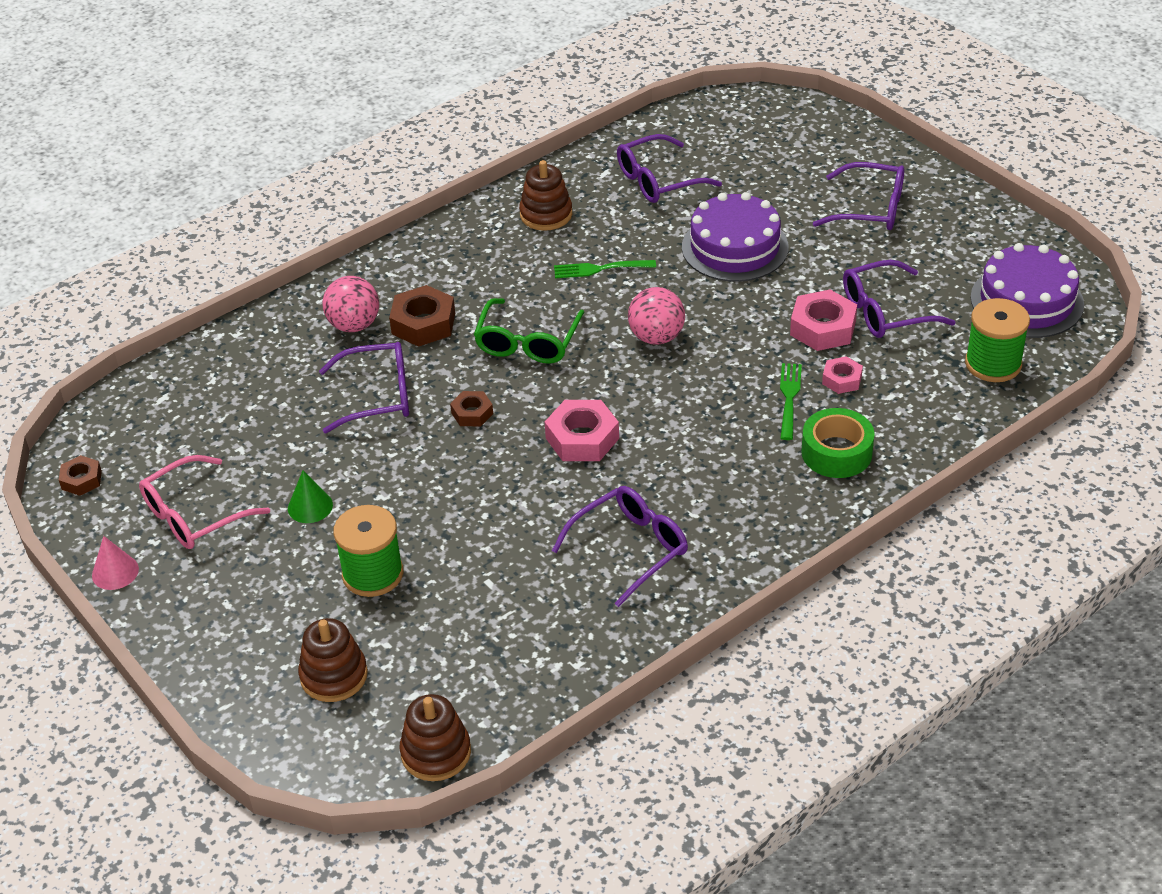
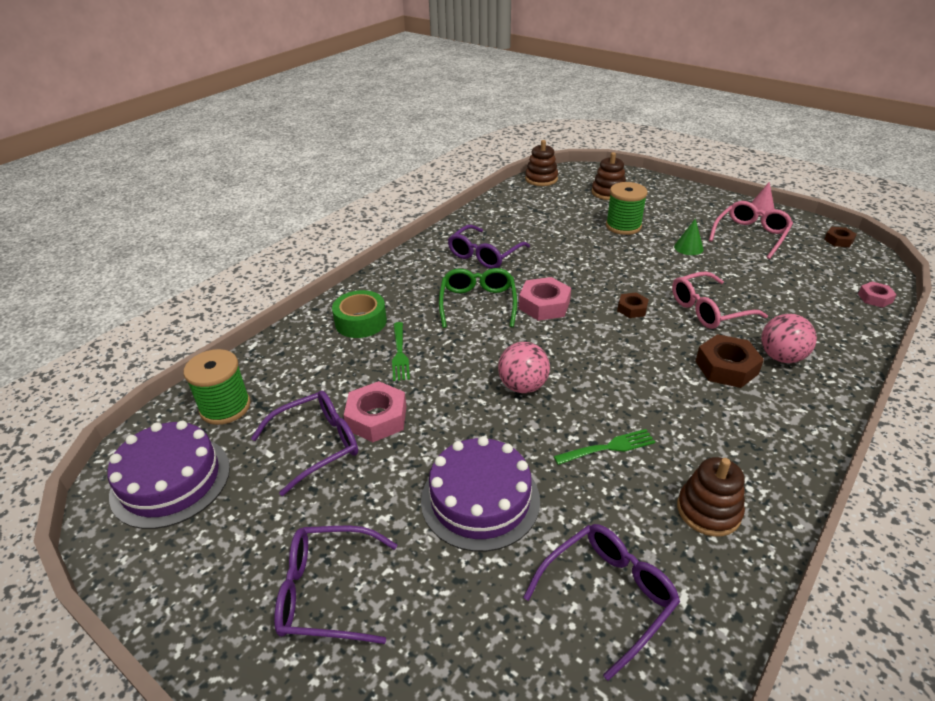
camera: 165 degrees right, 5 degrees down
purple glasses [319,342,409,433] -> pink glasses [672,271,768,329]
green glasses [474,298,585,364] -> green glasses moved to [439,268,517,328]
pink nut [822,356,863,394] -> pink nut moved to [858,282,897,308]

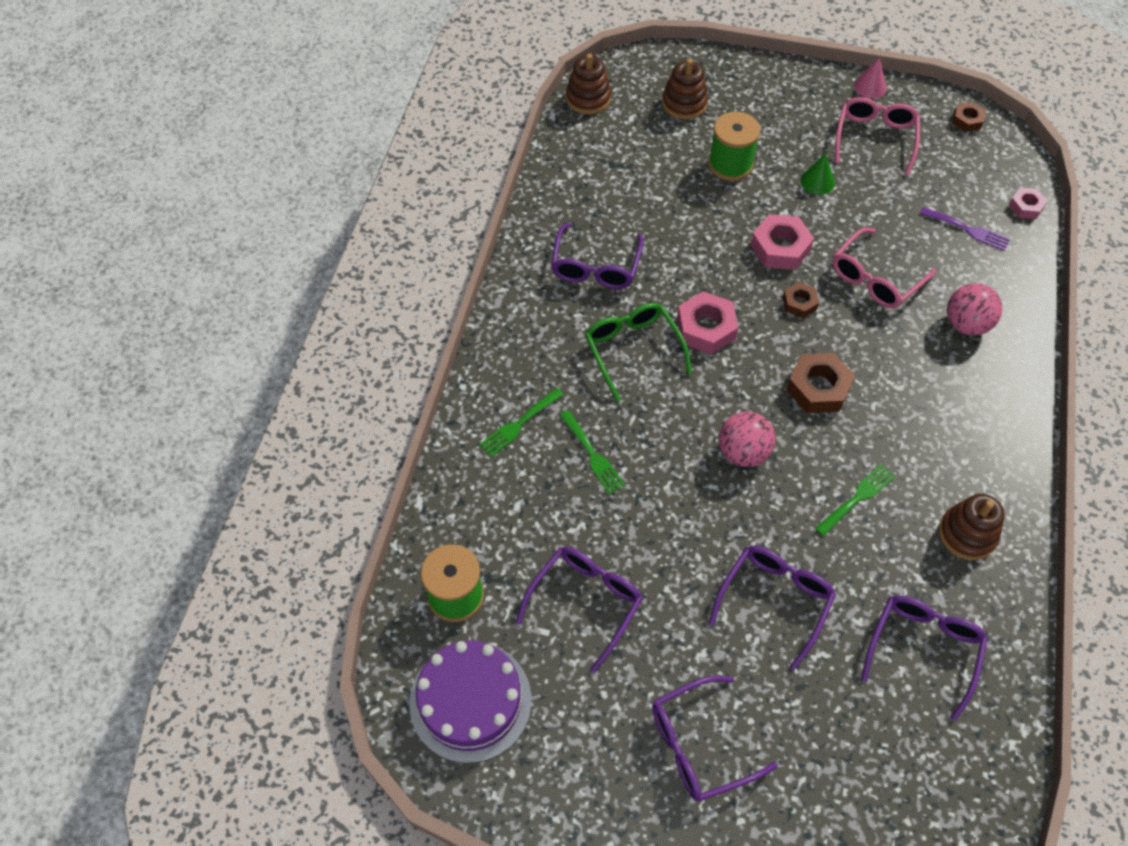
camera: 25 degrees left, 20 degrees up
green tape [332,290,387,338] -> green fork [479,388,564,457]
pink nut [344,381,406,442] -> pink nut moved to [751,214,814,270]
purple cake [421,436,540,552] -> purple glasses [708,546,836,670]
brown nut [696,334,764,388] -> brown nut moved to [786,353,855,413]
none -> purple fork [920,207,1010,251]

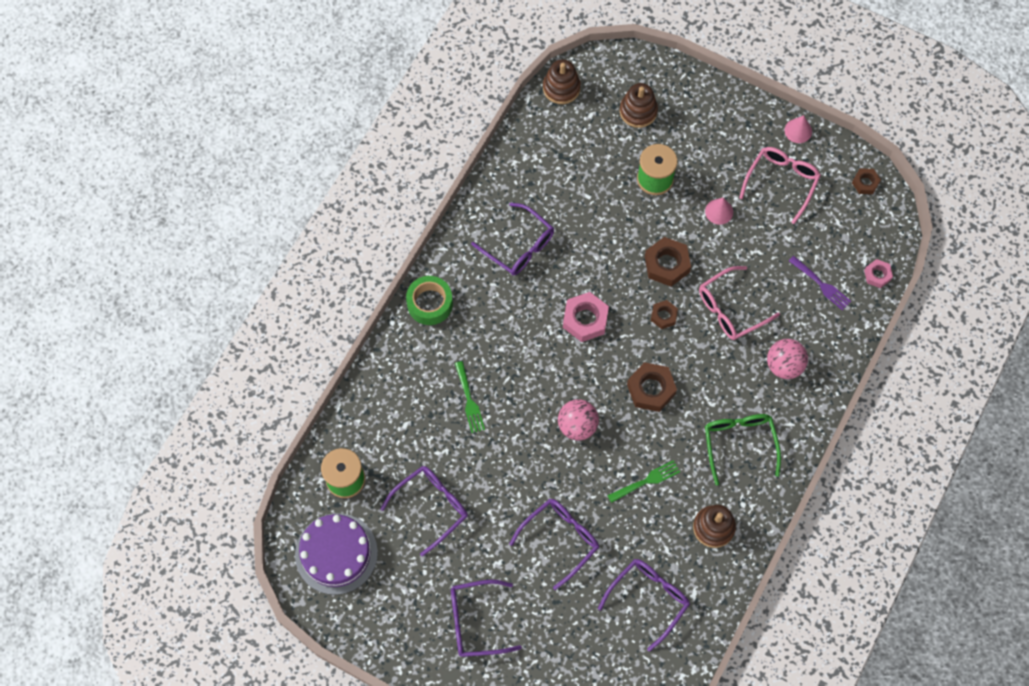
camera: 15 degrees right, 10 degrees up
green fork [479,388,564,457] -> none
purple glasses [551,223,644,289] -> purple glasses turned 75 degrees counterclockwise [471,203,554,275]
green glasses [585,303,692,402] -> green glasses moved to [705,414,781,485]
pink nut [751,214,814,270] -> brown nut [645,237,691,286]
green cone [800,153,835,195] -> pink cone [705,198,733,225]
none -> green tape [406,276,453,325]

